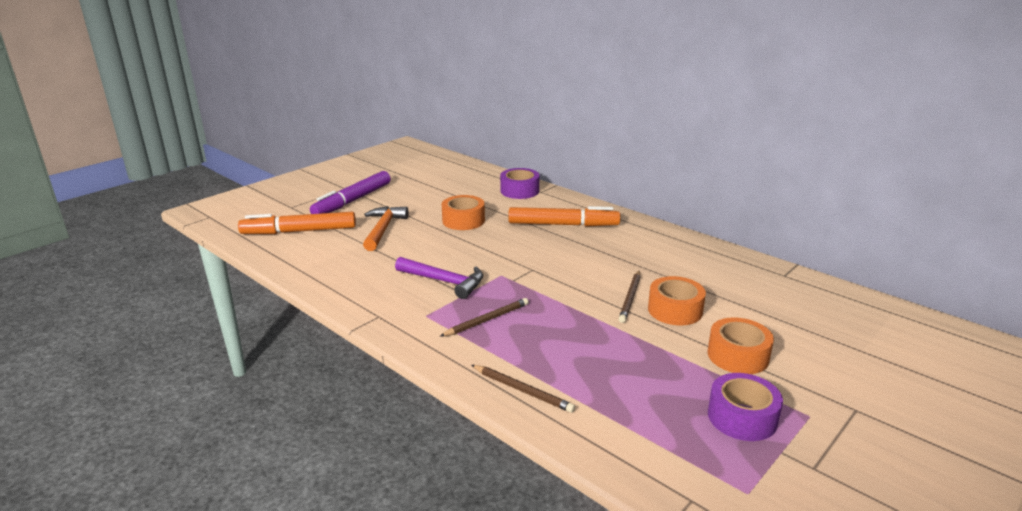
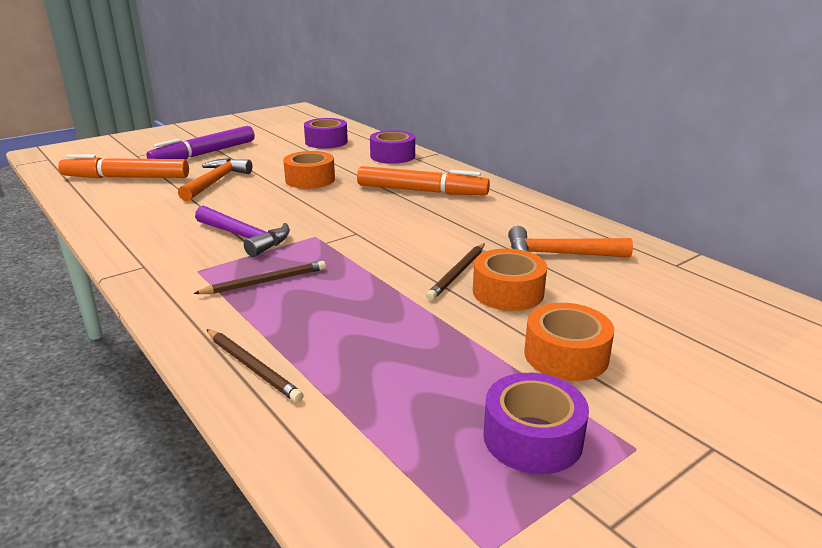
camera: 10 degrees right, 0 degrees up
none -> purple tape [304,118,348,149]
none -> orange hammer [508,226,633,257]

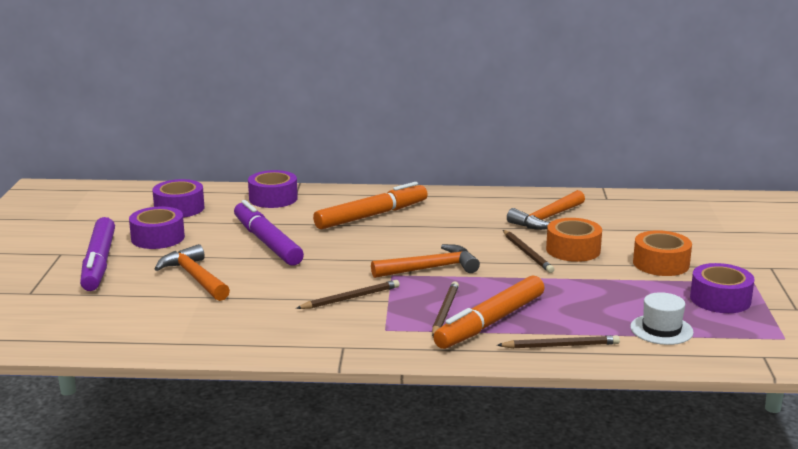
camera: 50 degrees left, 5 degrees down
orange marker [58,154,189,178] -> orange marker moved to [433,276,544,349]
purple hammer [195,206,290,257] -> brown pencil [296,280,400,309]
orange tape [283,151,335,189] -> purple marker [234,200,304,266]
none -> purple tape [129,207,185,249]
none -> orange hammer [371,244,480,278]
none -> white hat [630,292,694,345]

